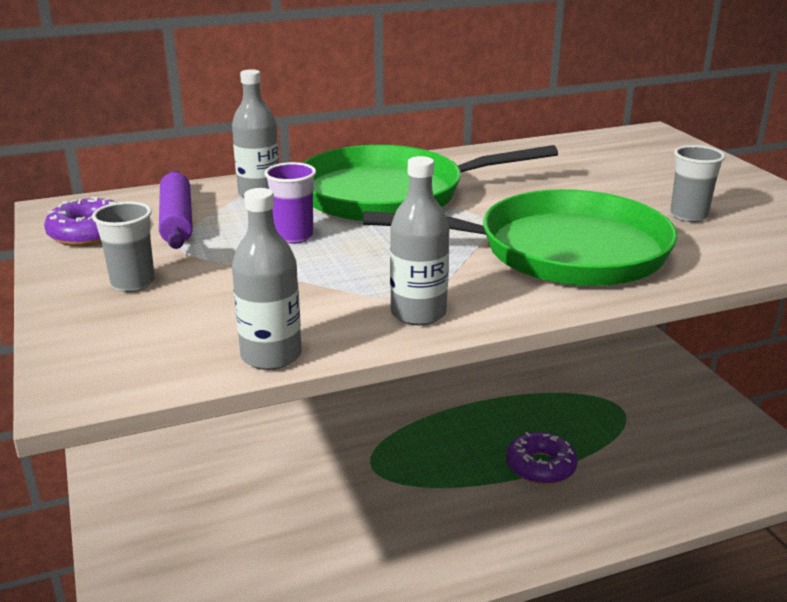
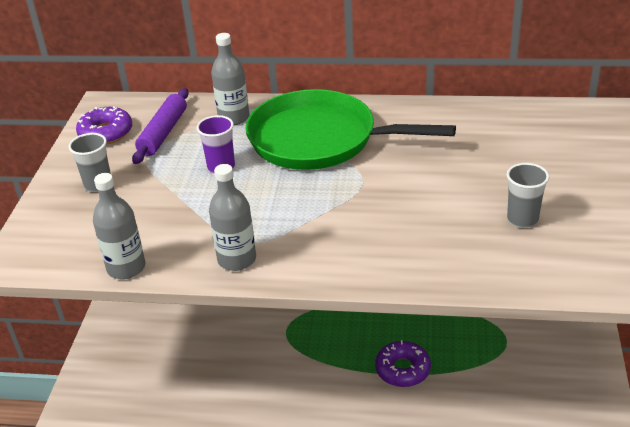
camera: 30 degrees right, 10 degrees up
green pan [363,189,678,286] -> none

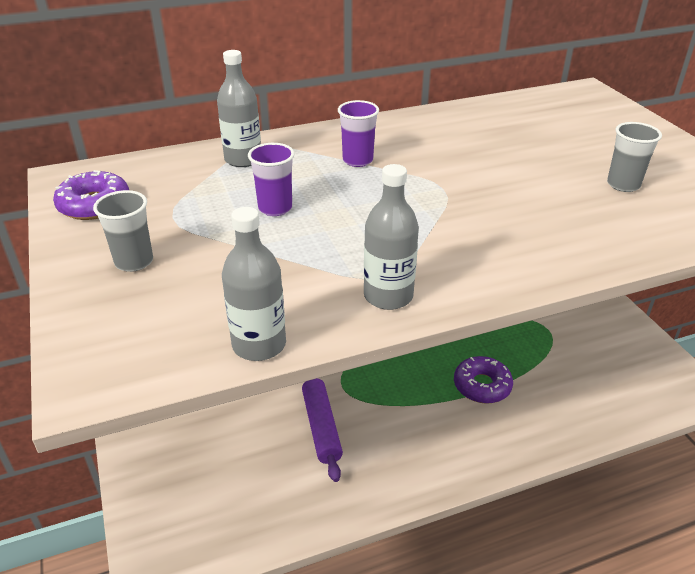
camera: 30 degrees left, 0 degrees up
purple rolling pin [132,88,189,164] -> purple rolling pin moved to [302,378,343,482]
green pan [245,89,456,170] -> purple cup [338,100,379,167]

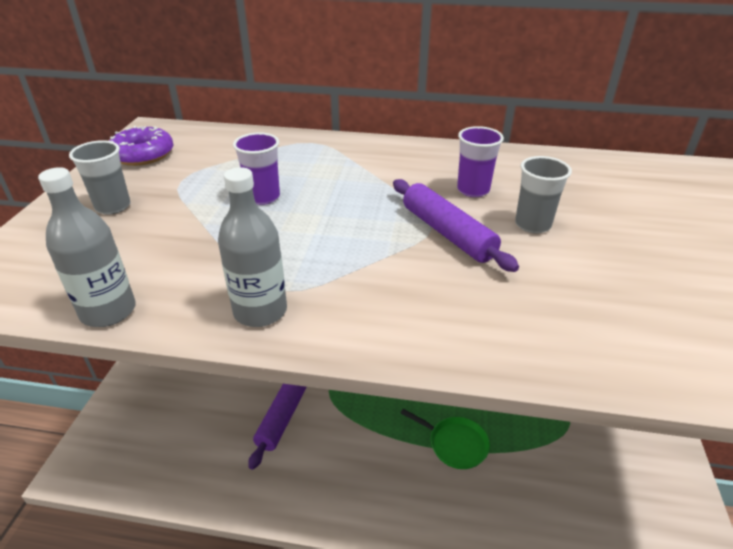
camera: 30 degrees right, 0 degrees up
grey bottle [217,50,261,167] -> none
purple cup [338,100,379,167] -> purple cup moved to [457,126,504,197]
purple donut [454,356,513,404] -> green pan [401,409,490,469]
grey cup [607,122,662,192] -> grey cup moved to [515,156,572,234]
none -> purple rolling pin [393,179,519,272]

